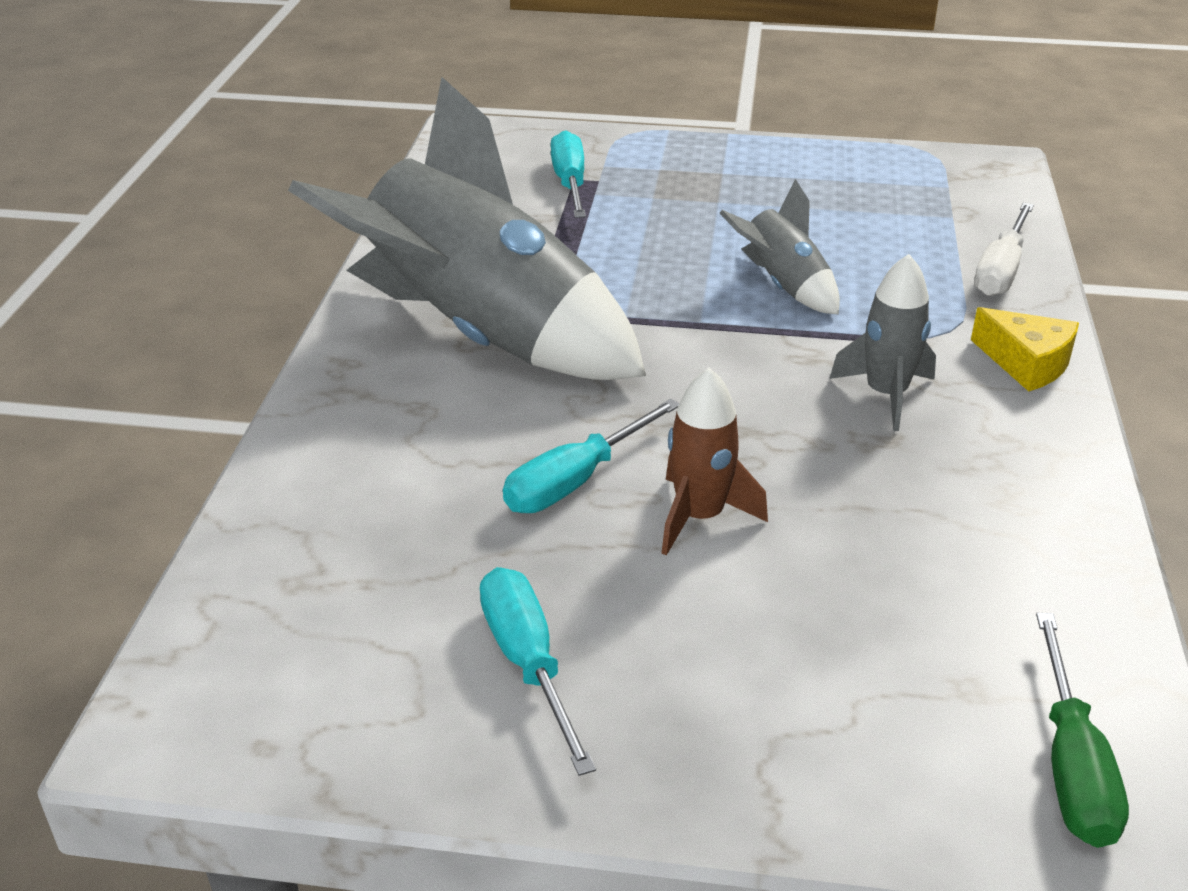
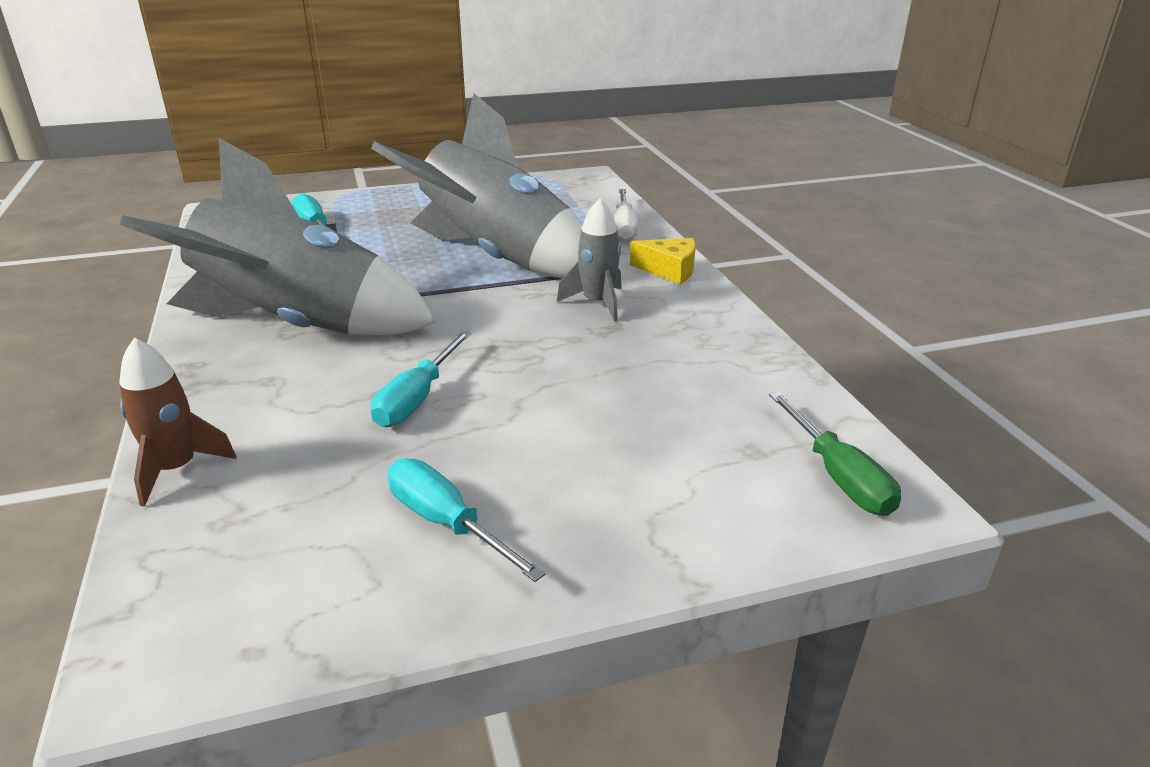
camera: 25 degrees left, 5 degrees down
brown rocket [662,368,768,556] -> brown rocket moved to [119,337,237,507]
grey rocket [720,179,840,314] -> grey rocket [371,93,583,279], size x2.28

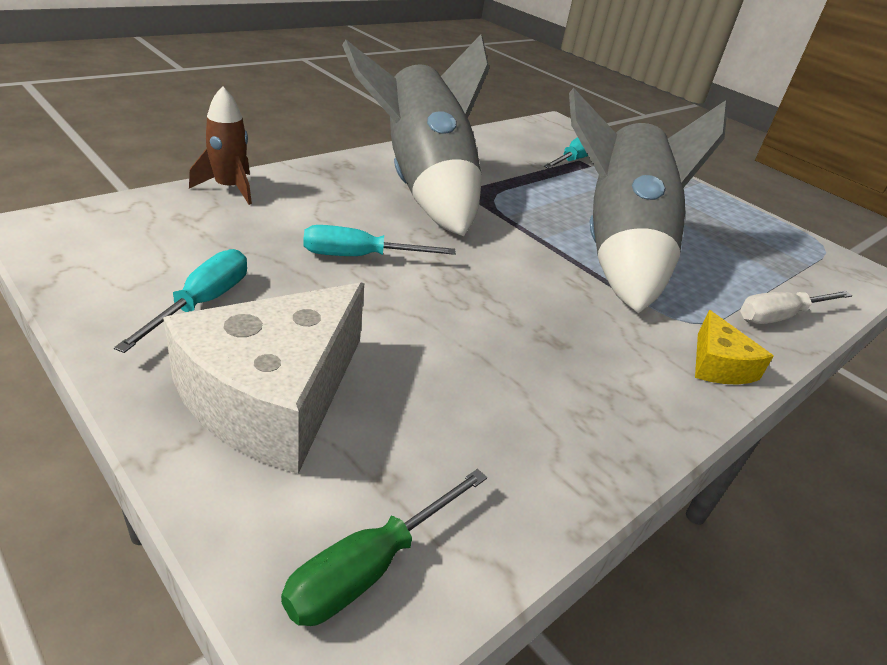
camera: 60 degrees right, 5 degrees up
grey rocket [557,198,622,322] -> none
none -> white cheese [163,282,364,474]

